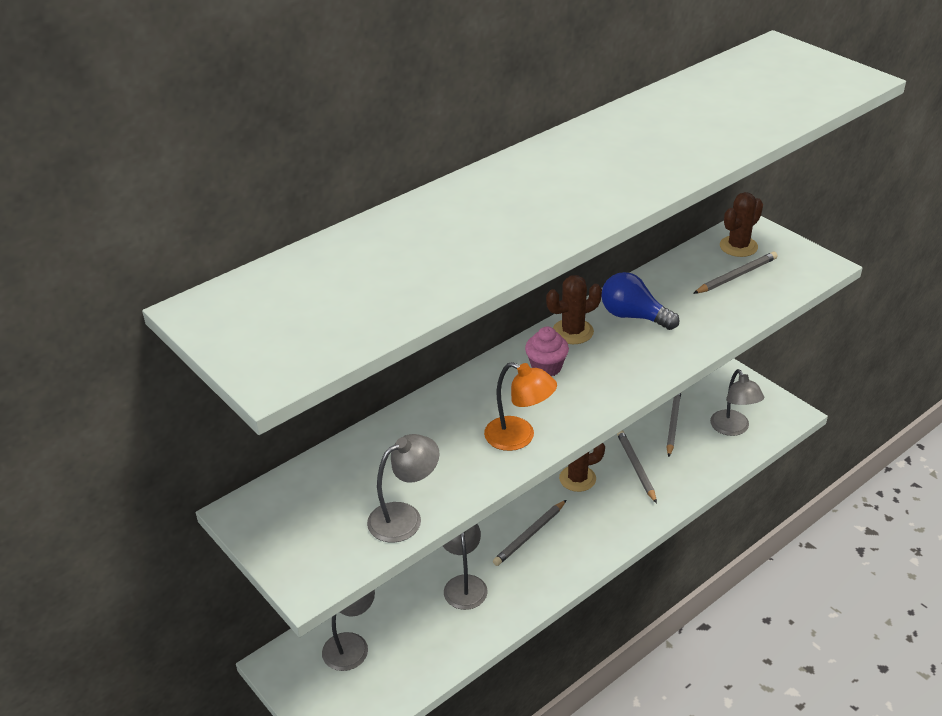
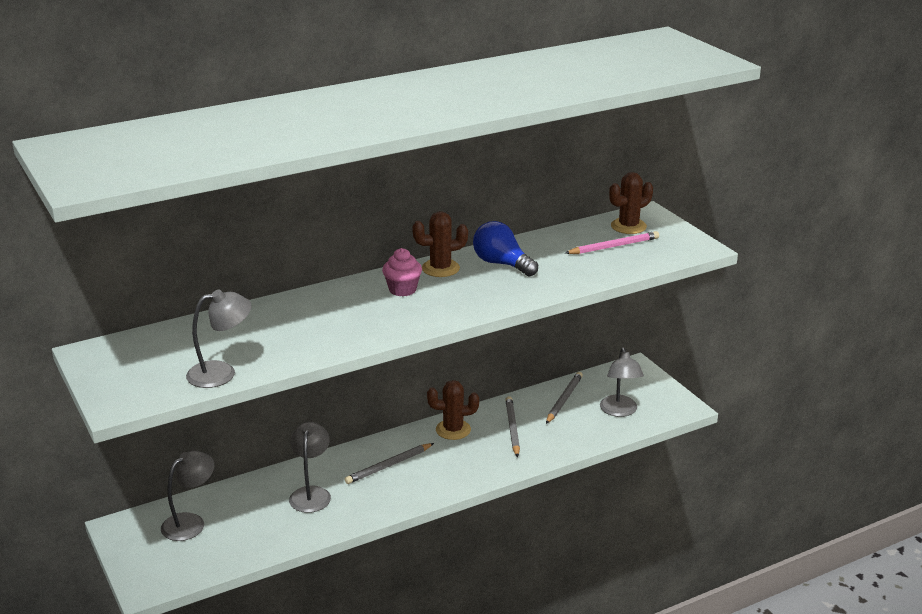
camera: 10 degrees right, 10 degrees down
orange lamp [484,362,557,451] -> none
grey pencil [693,252,778,294] -> pink pencil [565,231,659,254]

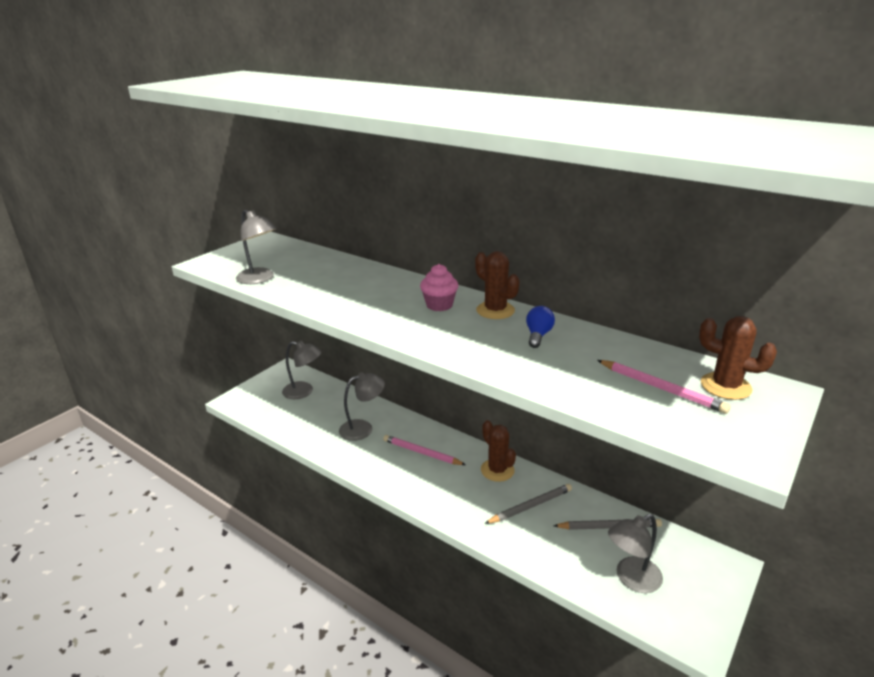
camera: 65 degrees right, 0 degrees up
grey pencil [345,443,434,484] -> pink pencil [383,435,466,465]
blue light bulb [473,221,538,277] -> blue light bulb [526,306,555,348], size x0.62

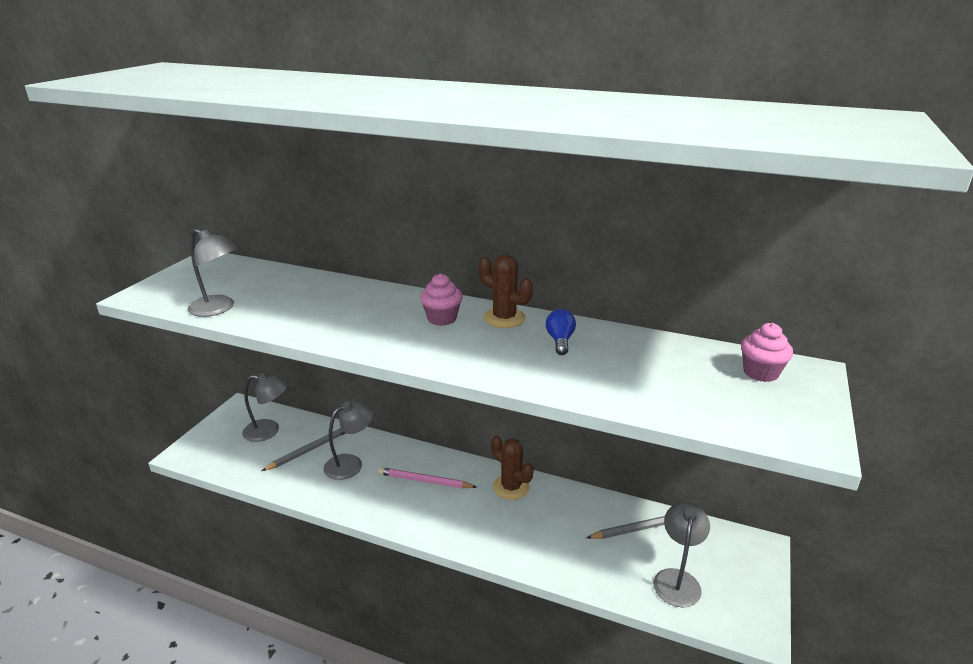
camera: 15 degrees left, 0 degrees up
grey pencil [485,484,572,524] -> grey pencil moved to [262,428,345,471]
pink pencil [597,360,730,414] -> none
grey lamp [608,514,663,593] -> grey lamp turned 150 degrees clockwise [653,502,710,608]
brown cactus [699,316,777,400] -> pink cupcake [741,323,793,382]

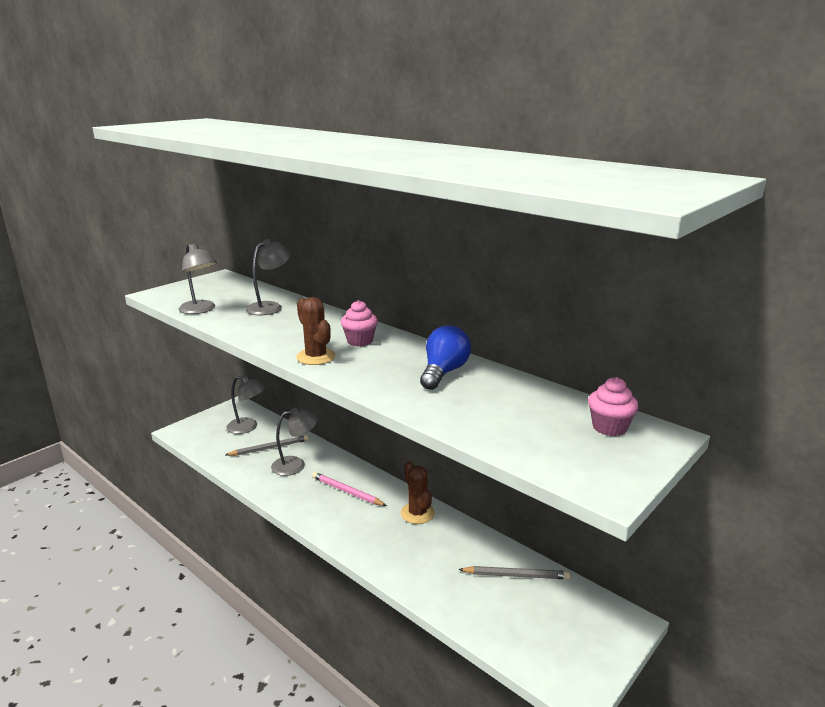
camera: 20 degrees right, 5 degrees down
brown cactus [479,255,533,328] -> brown cactus moved to [296,297,335,365]
blue light bulb [546,309,576,355] -> blue light bulb [420,325,471,390], size x1.62
grey lamp [653,502,710,608] -> grey lamp moved to [246,239,290,315]

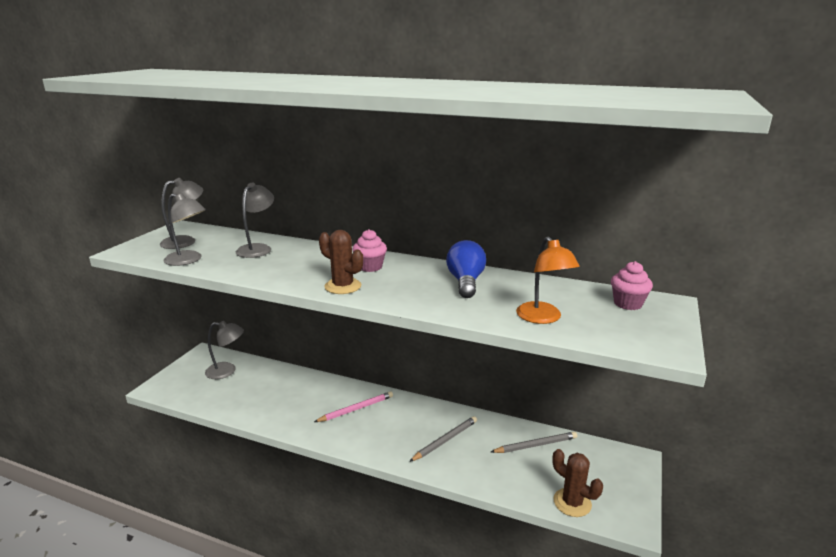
camera: 20 degrees left, 0 degrees up
grey pencil [226,435,309,456] -> grey pencil moved to [409,416,477,462]
grey lamp [271,408,318,476] -> grey lamp moved to [160,178,203,249]
pink pencil [312,472,387,506] -> pink pencil turned 135 degrees clockwise [314,391,393,422]
brown cactus [401,461,435,524] -> brown cactus moved to [552,449,603,517]
none -> orange lamp [516,237,580,324]

